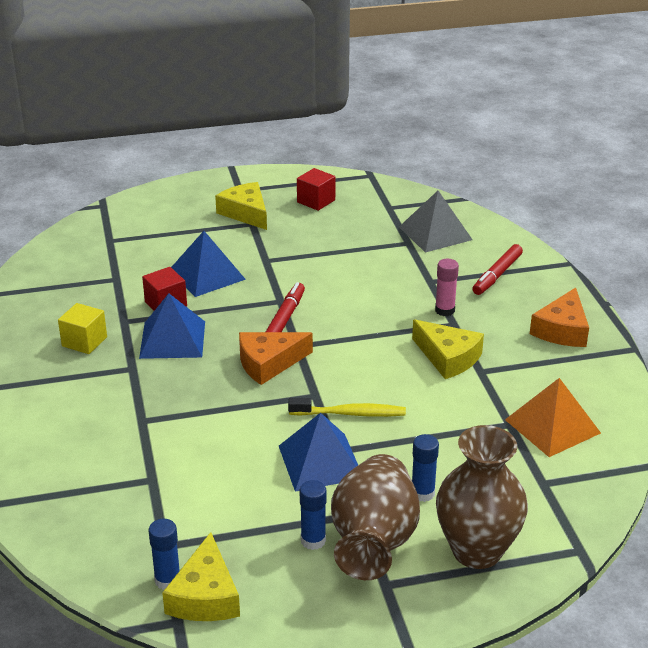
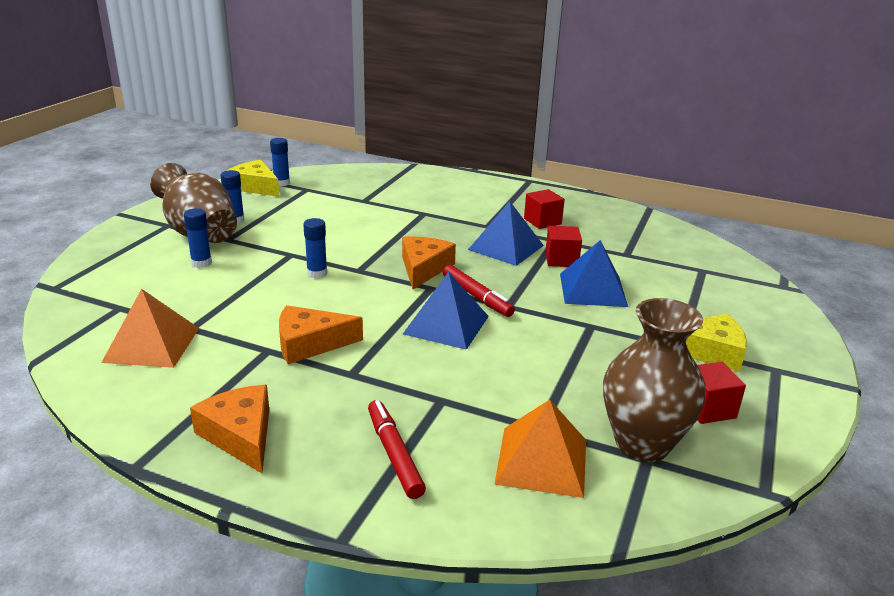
camera: 125 degrees right, 5 degrees down
yellow cube [58,303,107,354] -> red cube [524,189,565,229]
blue pyramid [279,413,358,491] -> blue pyramid moved to [403,272,489,350]
yellow toothbrush [288,398,406,417] -> blue glue stick [303,218,327,278]
grey pyramid [399,191,473,253] -> orange pyramid [494,400,586,498]
yellow cheese [412,319,484,379] -> orange cheese [279,305,363,364]
pink glue stick [435,259,459,316] -> none
brown vase [436,425,528,569] -> brown vase moved to [603,298,706,462]

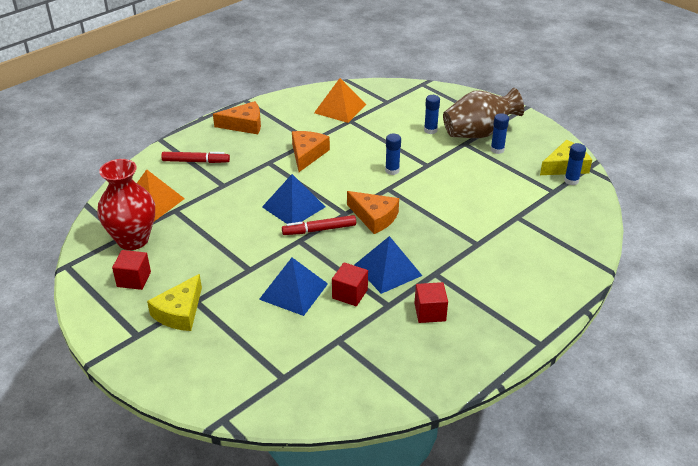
camera: 115 degrees right, 10 degrees up
brown vase [603,298,706,462] -> red vase [97,159,155,250]

